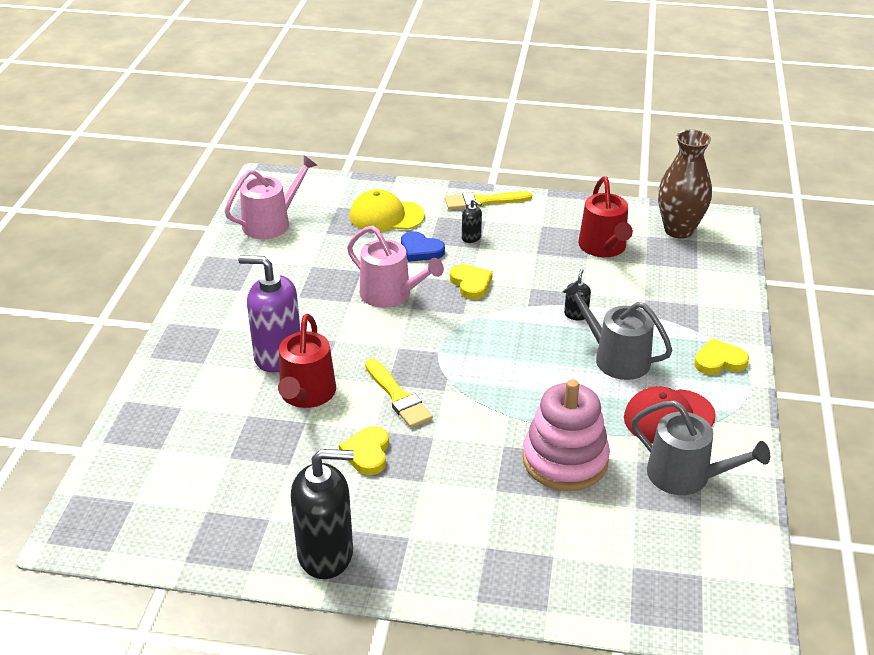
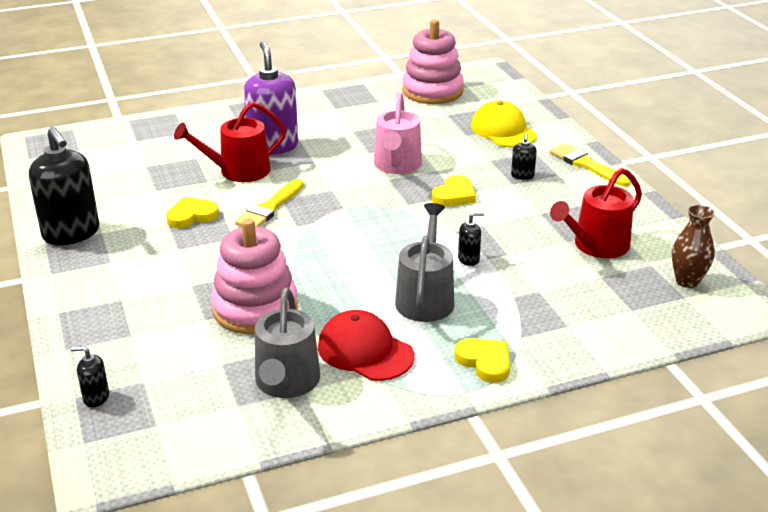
camera: 60 degrees right, 5 degrees down
pink watering can [225,155,317,239] -> pink stacking toy [402,19,464,104]
blue heart [401,231,445,262] -> none
brown vase [658,130,712,239] -> brown vase [672,205,715,288], size x0.64
none -> black soap dispenser [71,346,109,407]

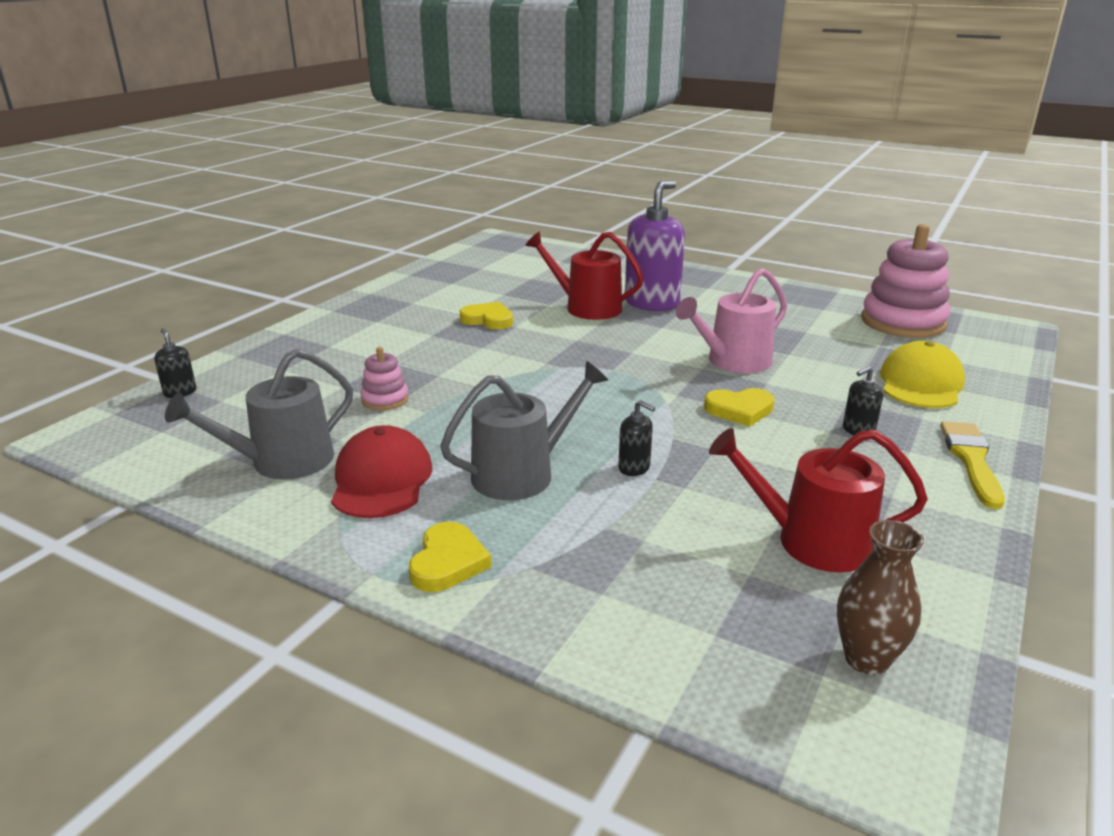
camera: 50 degrees right, 5 degrees down
black soap dispenser [29,127,99,245] -> none
pink stacking toy [211,218,298,334] -> pink stacking toy [360,347,409,410], size x0.48
yellow brush [235,179,303,227] -> none

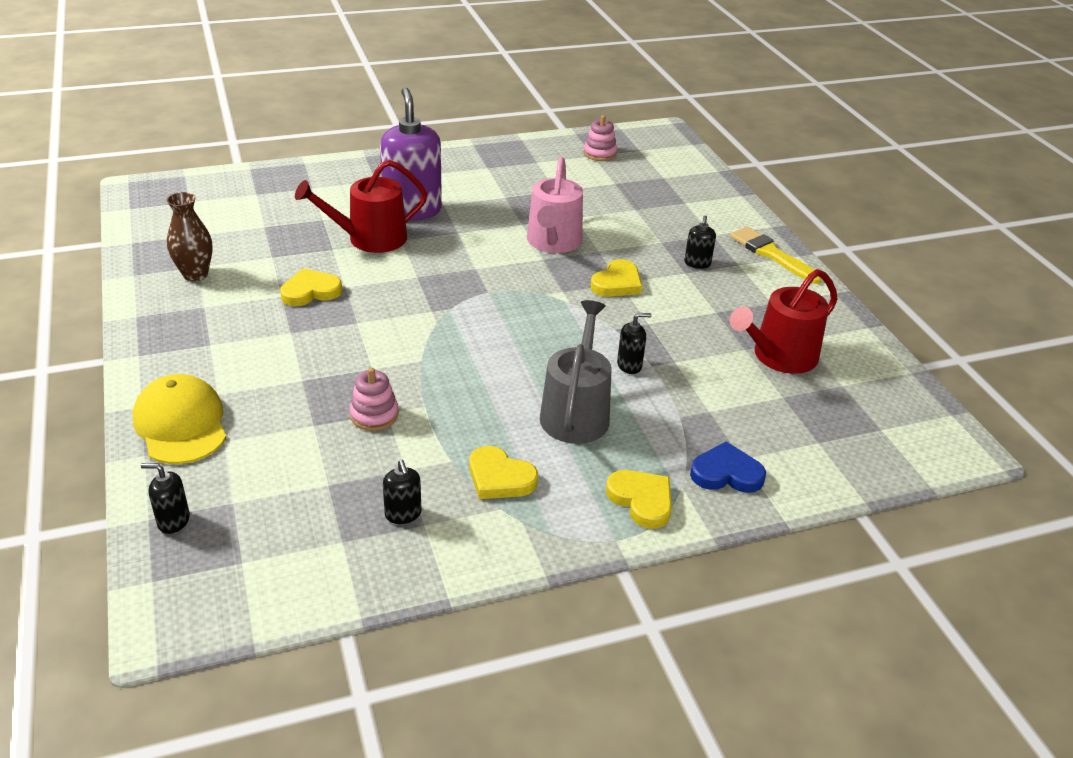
camera: 50 degrees left, 10 degrees up
grey watering can [165,349,353,480] -> black soap dispenser [383,460,421,524]
red cap [331,425,432,518] -> yellow heart [469,446,538,499]
brown vase [837,520,924,675] -> brown vase moved to [166,192,212,281]
pink stacking toy [861,224,950,338] -> pink stacking toy [583,115,617,161], size x0.48
yellow cap [880,341,965,408] -> yellow cap moved to [133,374,226,464]
none -> blue heart [690,441,766,493]

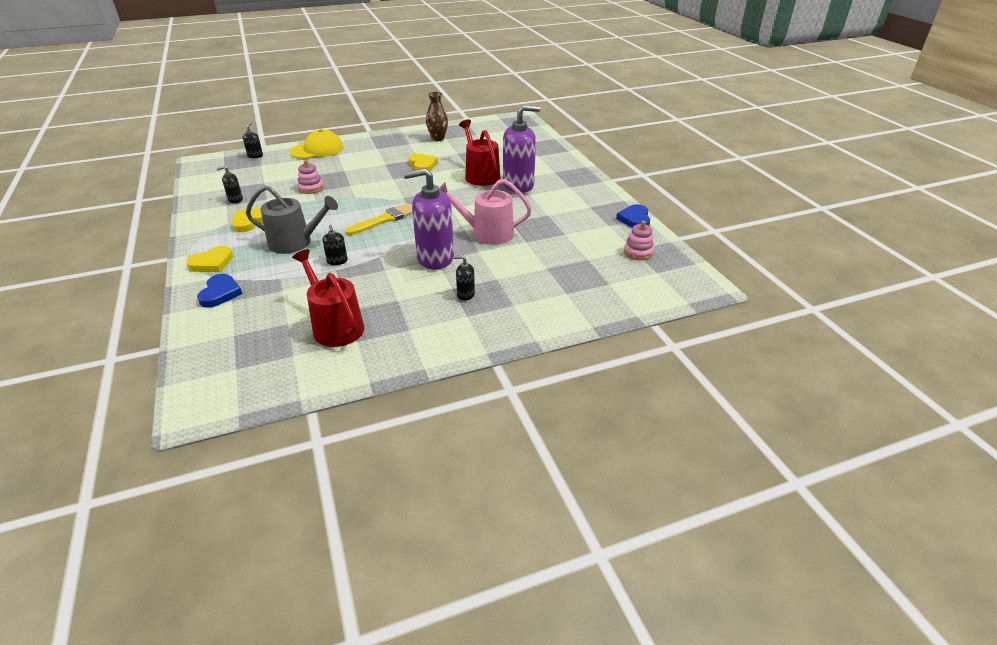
camera: 90 degrees right, 0 degrees up
yellow heart [591,259,642,297] -> purple soap dispenser [404,168,454,269]
yellow brush [730,227,822,284] -> yellow brush moved to [345,204,413,235]
none -> blue heart [616,204,650,228]

